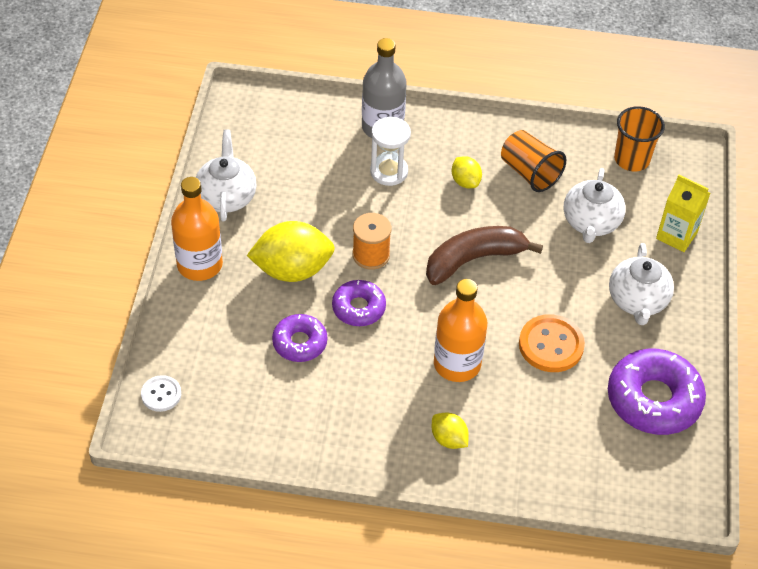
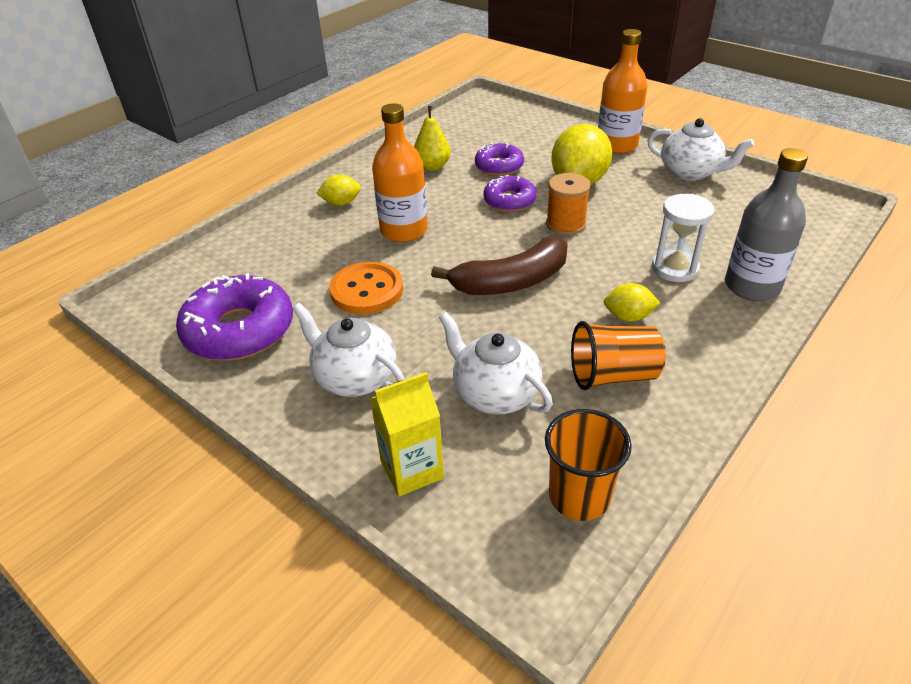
camera: 125 degrees right, 10 degrees down
white button [141,375,181,412] -> none
brown banana [426,226,543,285] -> brown banana turned 60 degrees clockwise [431,236,568,295]
none -> yellow pear [414,106,451,171]

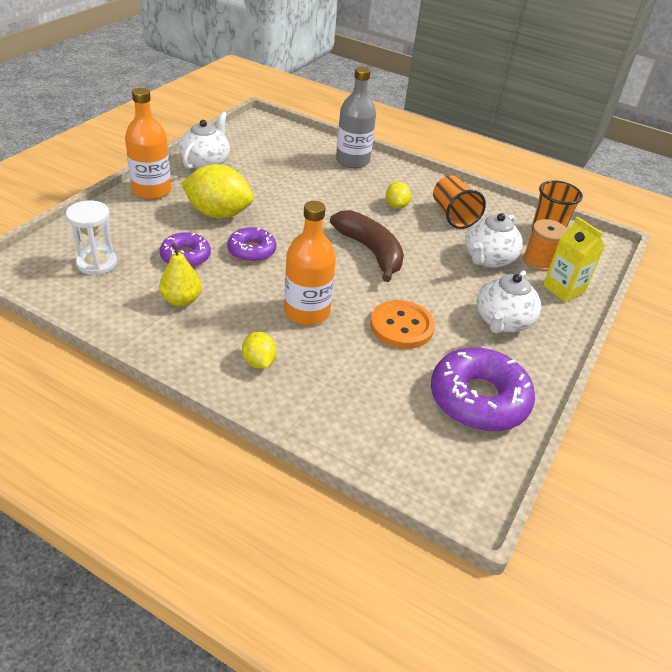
camera: 105 degrees left, 0 degrees up
orange spool [546,173,591,235] -> orange spool moved to [523,219,568,271]
white hourglass [652,194,714,282] -> white hourglass moved to [66,200,117,275]

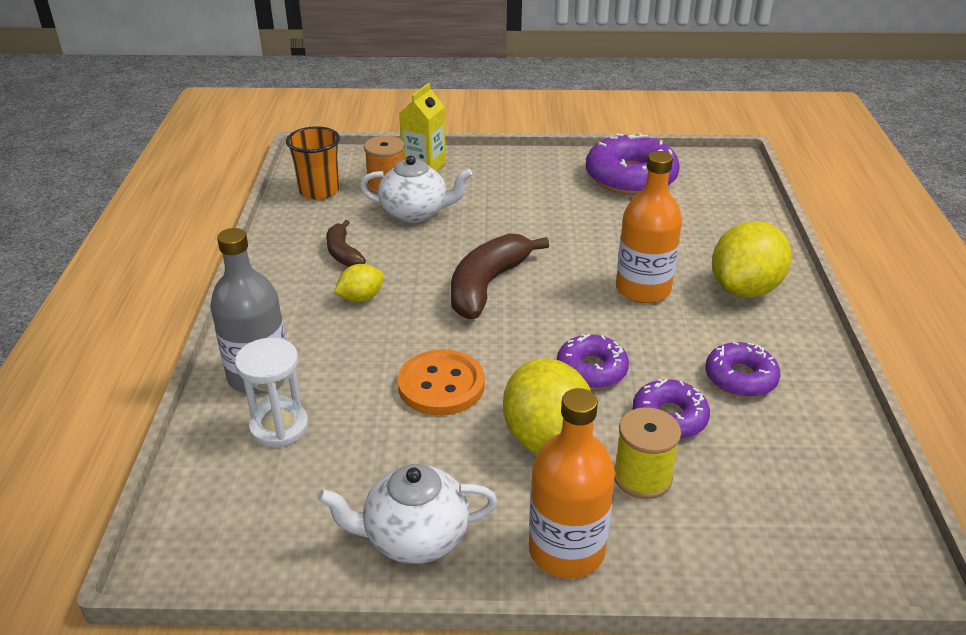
camera: 115 degrees left, 5 degrees down
white hourglass [66,200,117,275] -> white hourglass moved to [235,338,308,447]
yellow pear [159,243,202,307] -> purple donut [705,342,780,397]
yellow lemon [242,332,277,369] -> yellow lemon [712,221,792,297], size x1.95
orange button [370,300,435,349] -> orange button moved to [398,349,485,416]
orange cup [433,176,486,229] -> brown banana [326,220,366,267]
white teapot [477,270,541,334] -> none
none -> yellow spool [614,407,681,499]

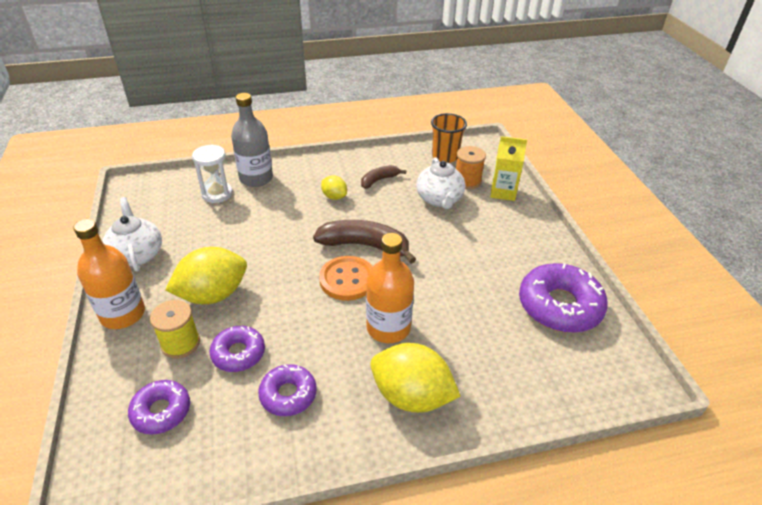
camera: 75 degrees right, 5 degrees up
orange button [398,349,485,416] -> orange button moved to [319,256,373,301]
purple donut [557,334,629,389] -> purple donut moved to [128,380,190,435]

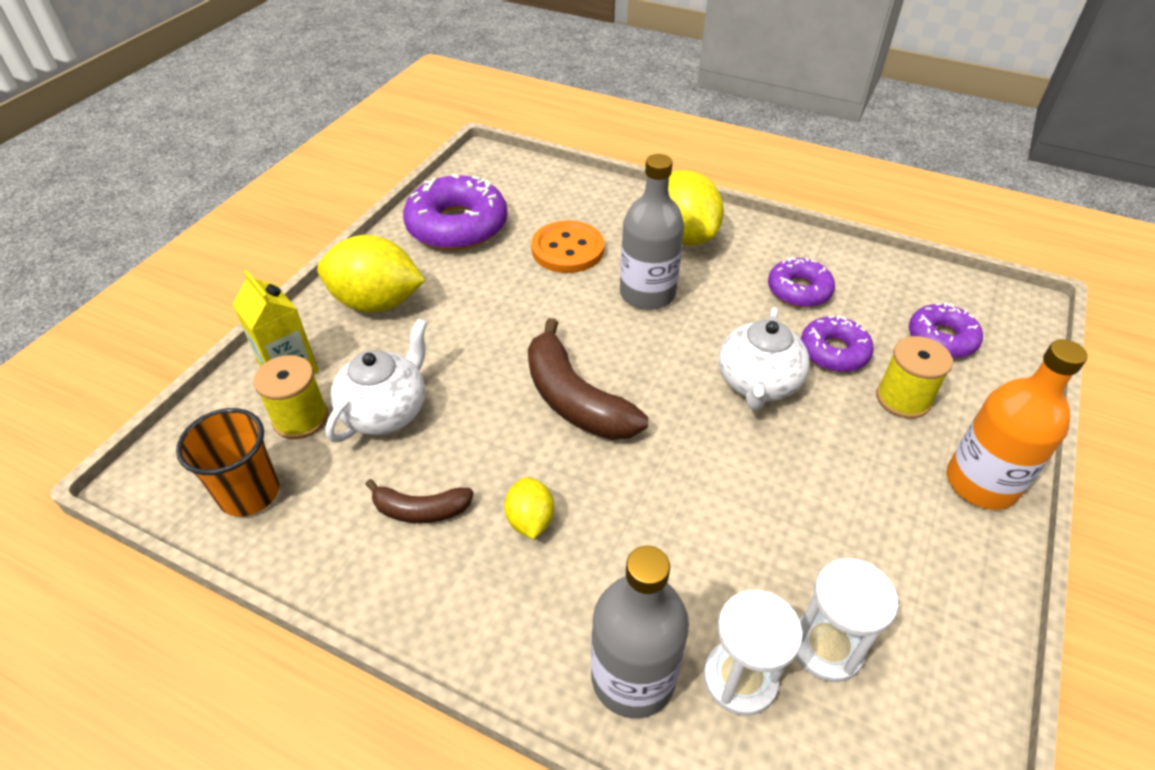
camera: 140 degrees left, 5 degrees up
white teapot [103,197,162,272] -> white teapot moved to [719,307,810,411]
yellow lemon [165,247,247,304] -> yellow lemon moved to [317,235,425,313]
orange button [319,256,373,301] -> orange button moved to [531,220,604,273]
orange bottle [366,233,414,343] -> grey bottle [620,154,684,310]
orange spool [456,146,486,189] -> yellow spool [254,355,328,439]
none -> white hourglass [796,558,898,682]

